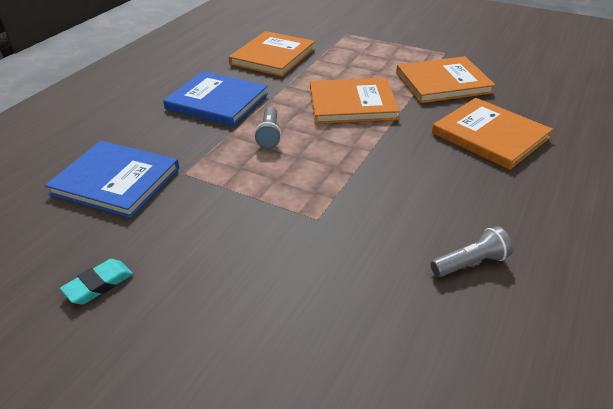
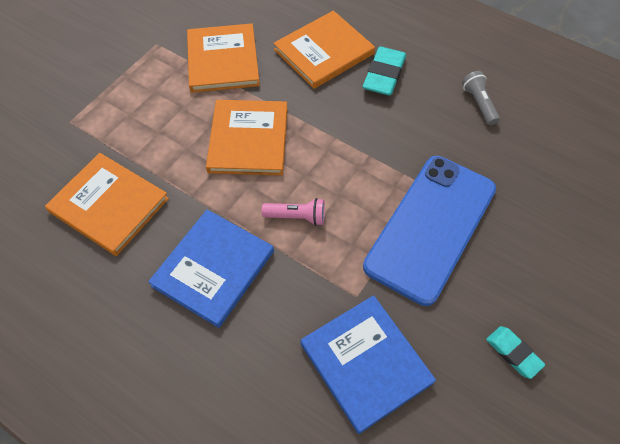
camera: 85 degrees left, 20 degrees up
blue book [45,141,179,218] -> blue book turned 60 degrees counterclockwise [301,295,436,434]
grey flashlight [254,107,281,149] -> pink flashlight [262,198,325,226]
none -> turquoise eraser [363,47,406,96]
none -> blue phone [363,156,496,306]

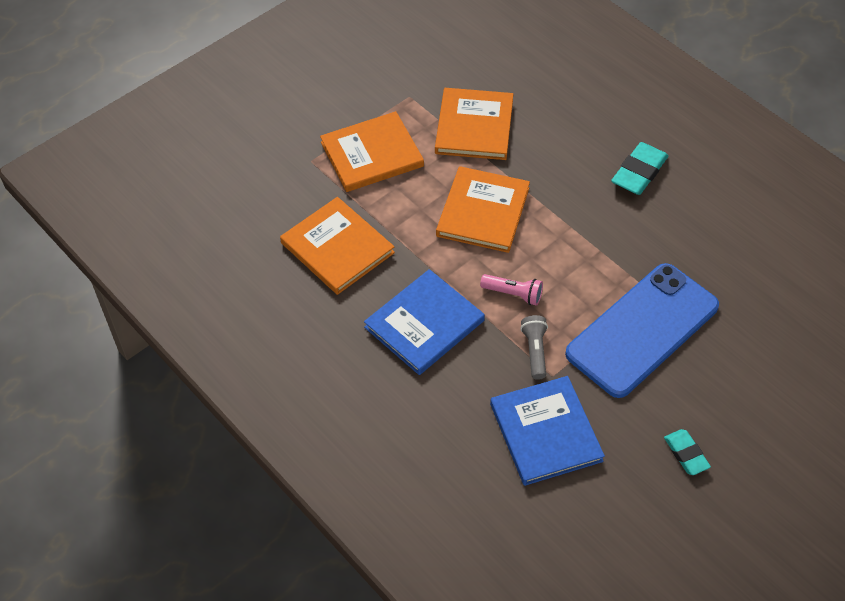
camera: 15 degrees right, 5 degrees down
orange book [273,11,375,89] -> orange book moved to [320,111,424,192]
grey flashlight [462,71,500,125] -> grey flashlight moved to [520,315,548,380]

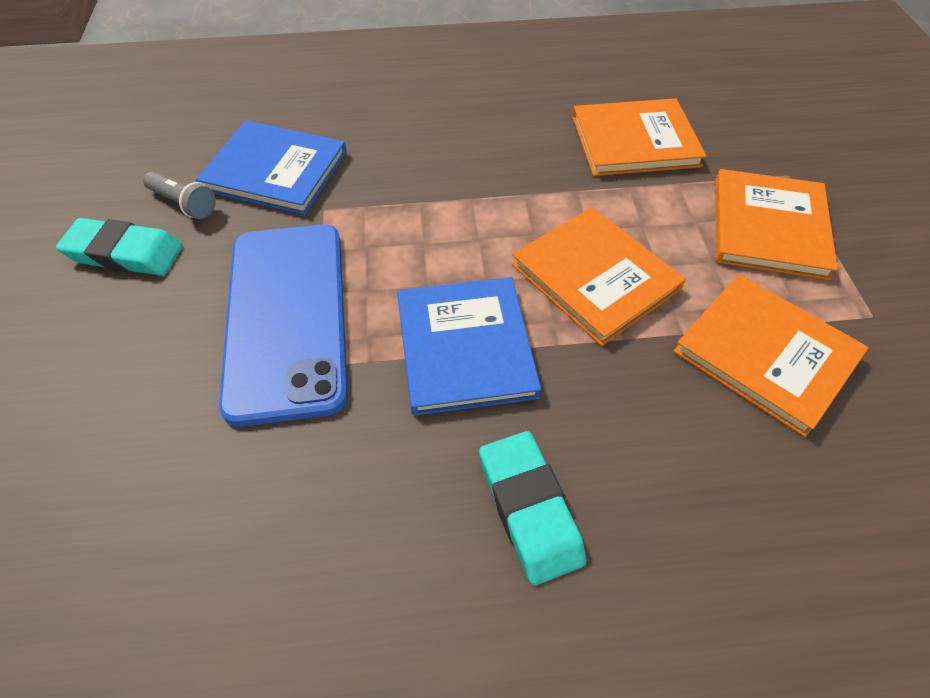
camera: 125 degrees right, 0 degrees up
blue book [364,269,485,375] -> blue book moved to [397,277,541,416]
pink flashlight [480,274,543,306] -> none
grey flashlight [520,315,548,380] -> grey flashlight moved to [143,172,216,219]
turquoise eraser [664,429,711,475] -> turquoise eraser [56,218,183,276], size x1.59

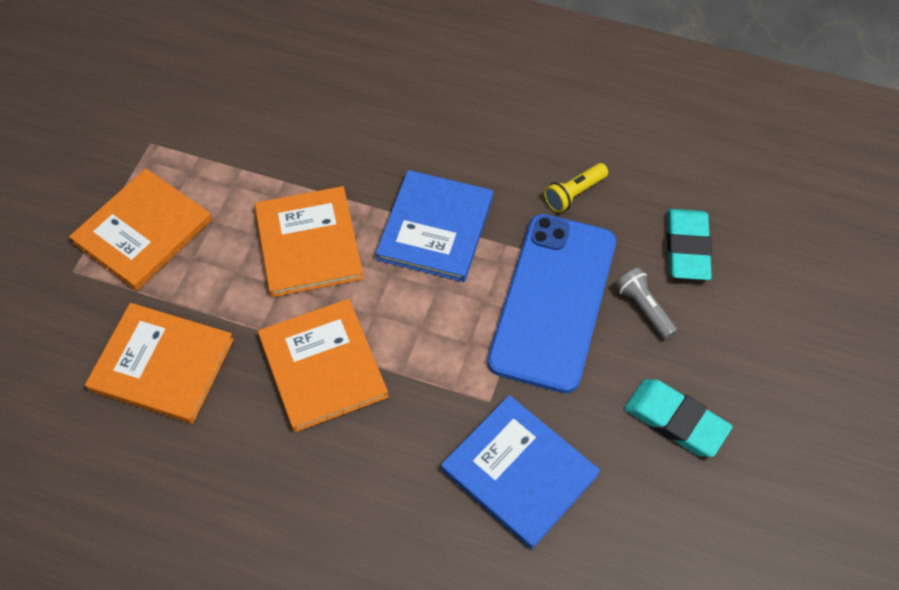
camera: 155 degrees left, 5 degrees up
grey flashlight [143,172,216,219] -> grey flashlight moved to [616,268,678,340]
turquoise eraser [479,431,586,585] -> turquoise eraser moved to [667,209,712,280]
orange book [673,274,868,437] -> orange book moved to [258,299,389,432]
none -> yellow flashlight [544,163,608,213]

